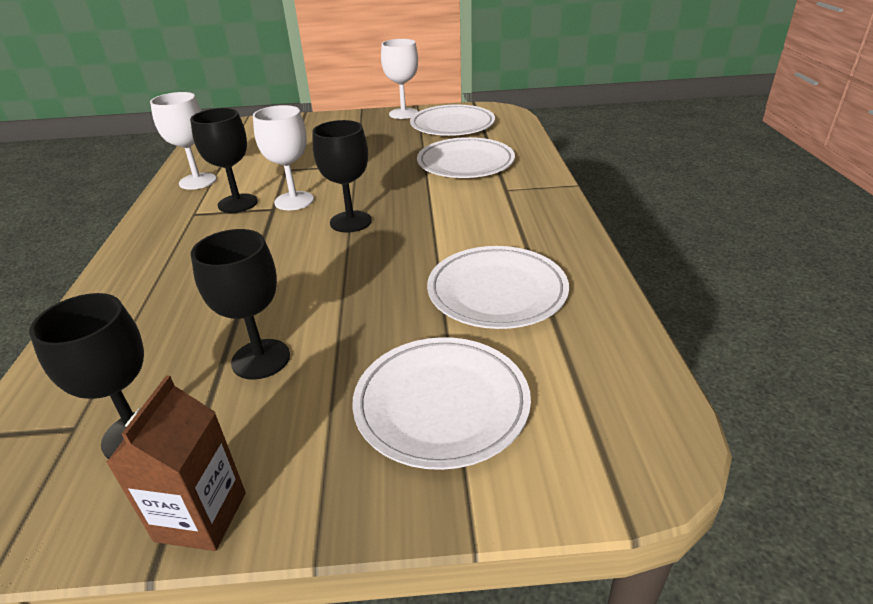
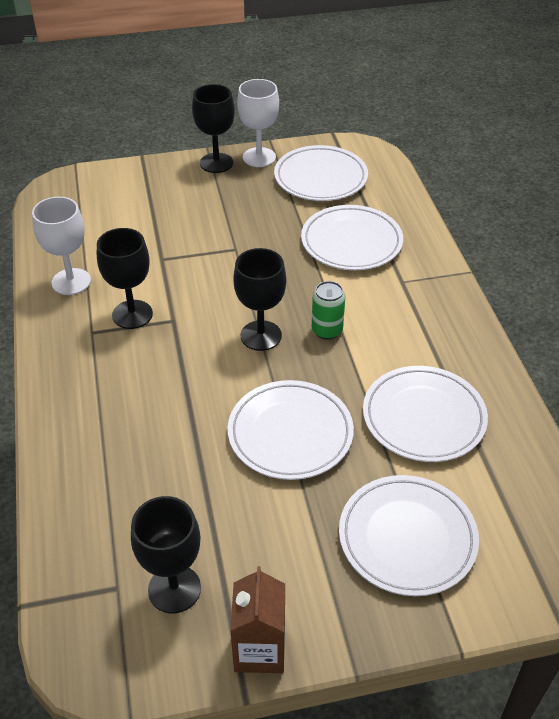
camera: 10 degrees left, 10 degrees up
black goblet [191,229,290,380] -> black goblet moved to [192,84,235,173]
white goblet [253,105,314,210] -> none
none -> white plate [228,380,354,480]
none -> green can [312,281,345,340]

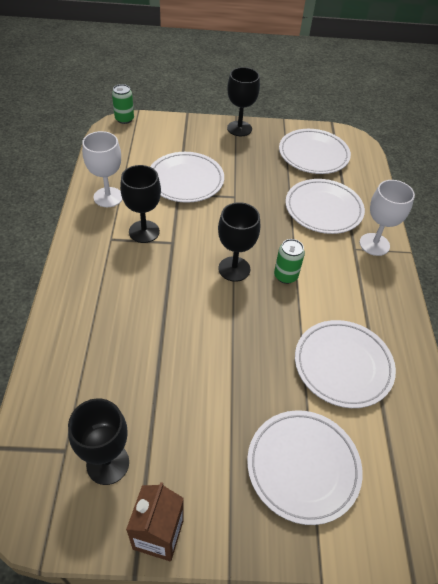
camera: 10 degrees right, 5 degrees up
white plate [228,380,354,480] -> white plate moved to [150,152,224,203]
white goblet [237,79,279,167] -> white goblet moved to [359,180,415,256]
none -> green can [112,84,134,124]

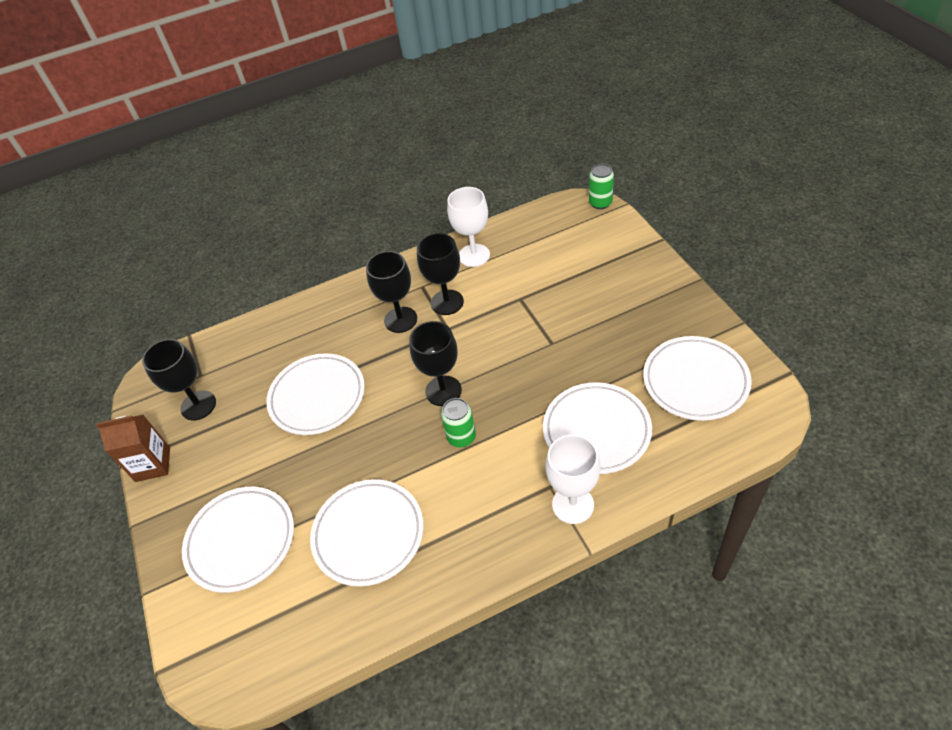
camera: 75 degrees right, 0 degrees up
white plate [150,152,224,203] -> white plate moved to [266,353,365,435]
black goblet [227,67,260,136] -> black goblet moved to [366,251,417,333]

